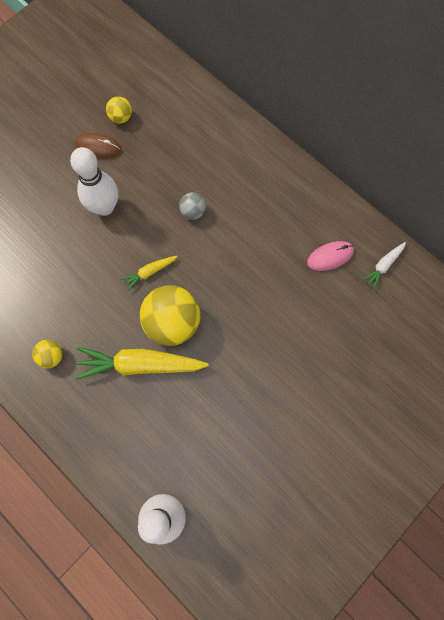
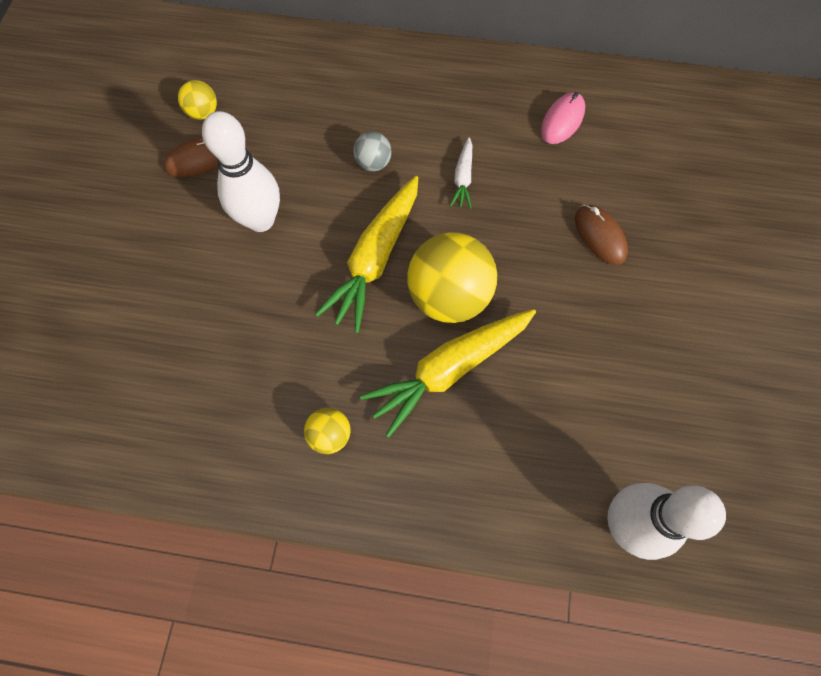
camera: 35 degrees left, 5 degrees down
yellow carrot [120,256,178,291] -> yellow carrot [315,176,418,333], size x2.04
white carrot [362,242,406,289] -> white carrot moved to [450,137,472,209]
none -> brown mouse [575,205,628,265]

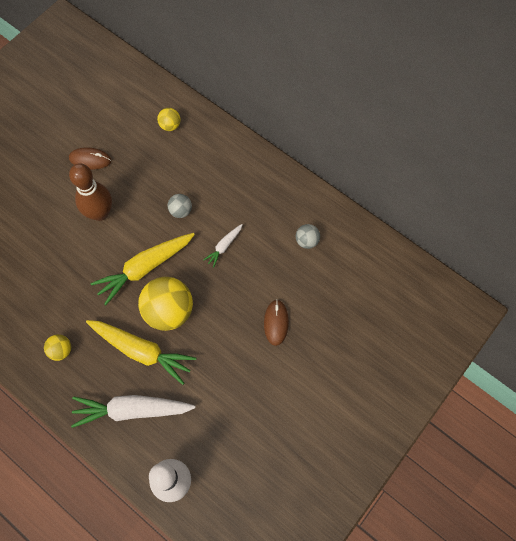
camera: 30 degrees right, 0 degrees up
yellow ball [178,80,217,120] -> yellow ball moved to [157,108,181,131]
white bowling pin [202,111,280,232] -> brown bowling pin [69,163,112,221]
yellow carrot [360,309,536,438] -> yellow carrot turned 150 degrees counterclockwise [86,320,196,385]
pink mouse [541,92,585,144] -> grey ball [296,224,320,249]
none -> white carrot [71,395,195,428]

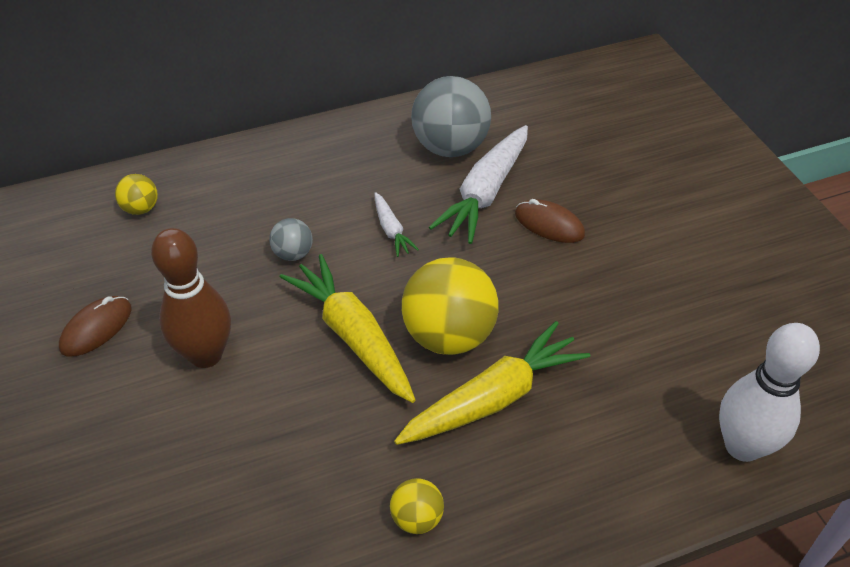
camera: 60 degrees left, 20 degrees down
white carrot [71,395,195,428] -> white carrot moved to [429,125,528,244]
yellow carrot [90,233,195,305] -> yellow carrot turned 150 degrees clockwise [280,254,415,403]
grey ball [296,224,320,249] -> grey ball [411,76,491,157], size x2.06

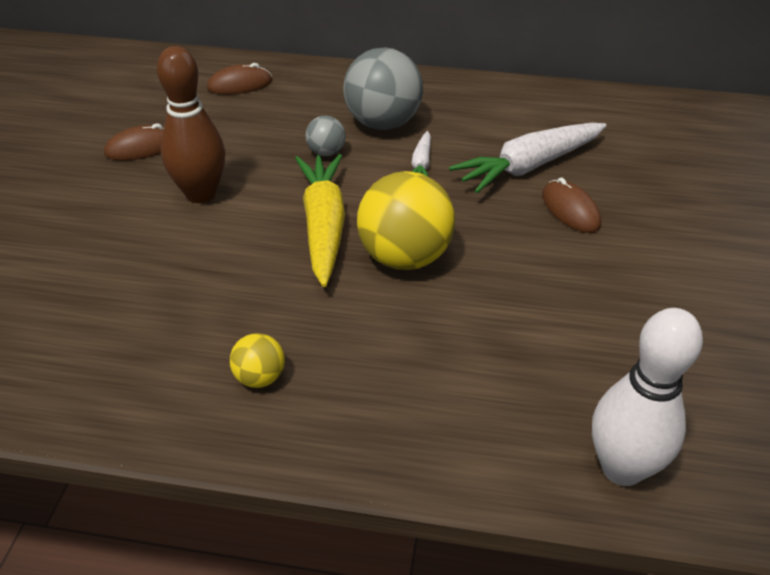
camera: 30 degrees right, 5 degrees down
yellow ball [115,174,158,215] -> brown mouse [207,63,272,95]
yellow carrot [394,321,590,445] -> none
grey ball [411,76,491,157] -> grey ball moved to [343,47,423,130]

